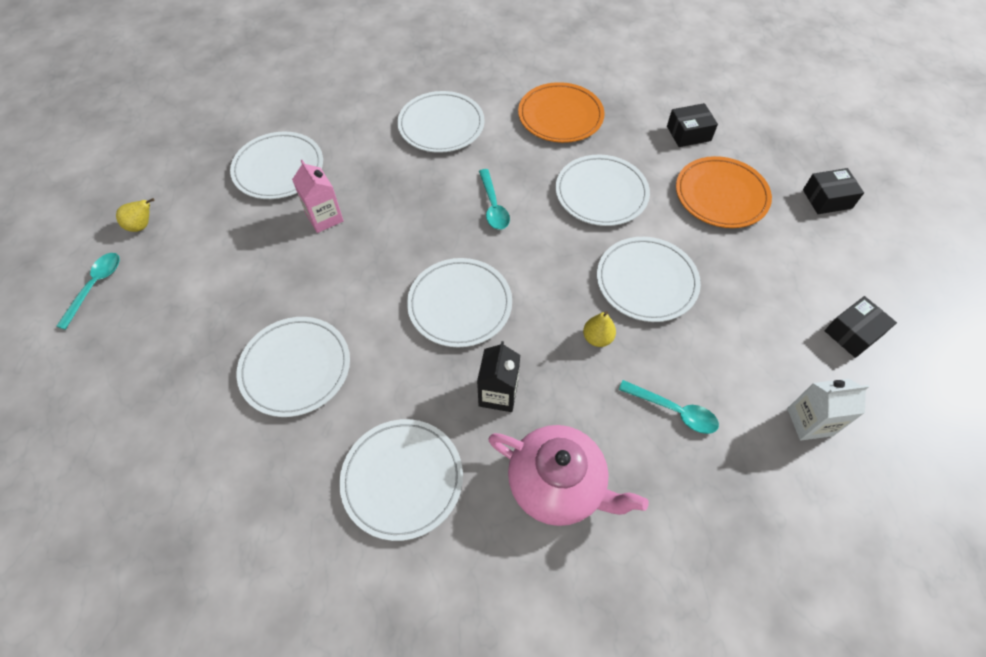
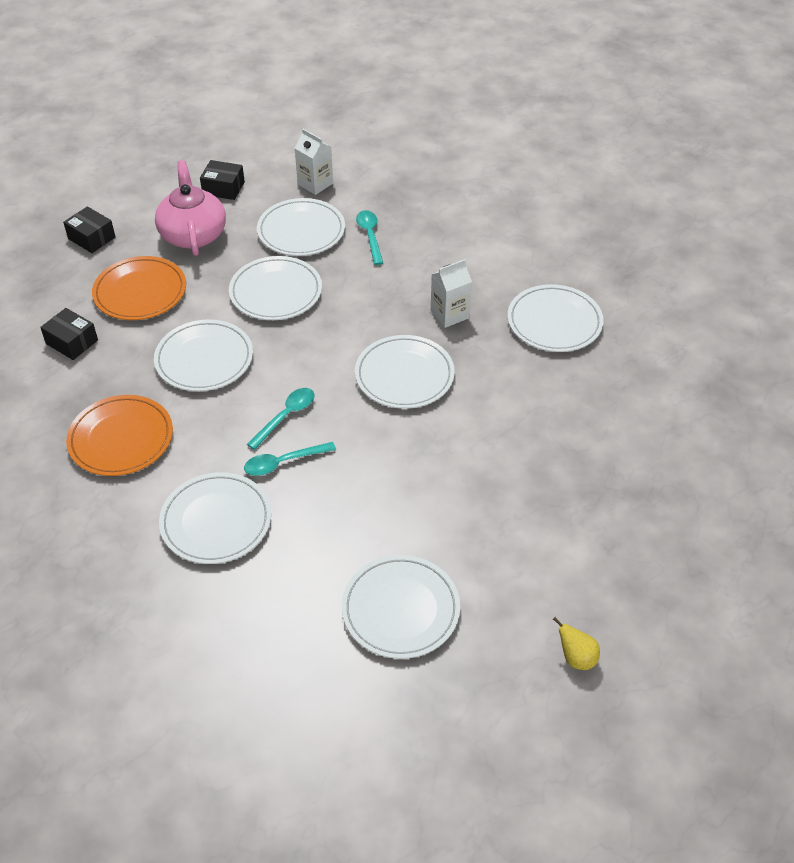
camera: 130 degrees left, 10 degrees down
turquoise spoon [56,253,120,330] -> turquoise spoon moved to [244,442,336,476]
white plate [236,317,350,417] -> white plate moved to [257,198,345,256]
pink carton [292,160,344,233] -> none
black carton [477,341,520,412] -> white carton [431,259,472,328]
pink teapot [488,425,649,526] -> pink teapot moved to [155,160,226,256]
yellow pear [583,311,616,347] -> none

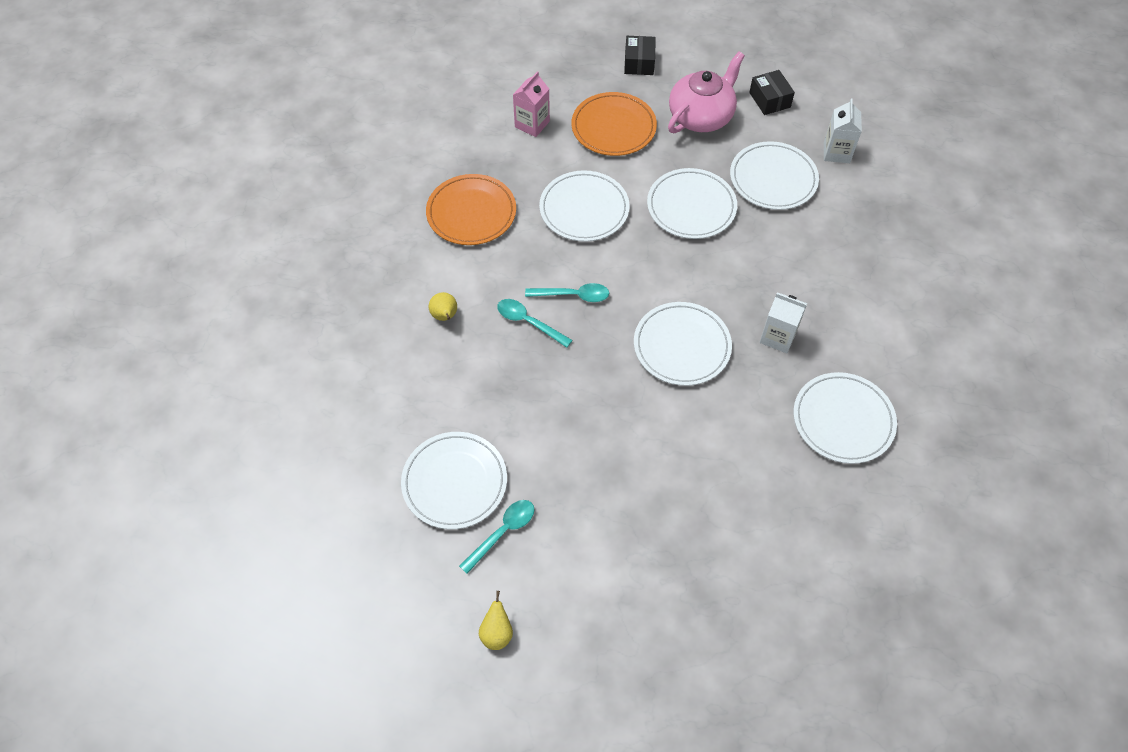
camera: 55 degrees right, 10 degrees up
black box [40,308,98,360] -> pink carton [513,71,550,137]
white plate [159,472,271,564] -> yellow pear [429,292,457,321]
turquoise spoon [356,210,383,265] -> turquoise spoon moved to [459,500,534,574]

